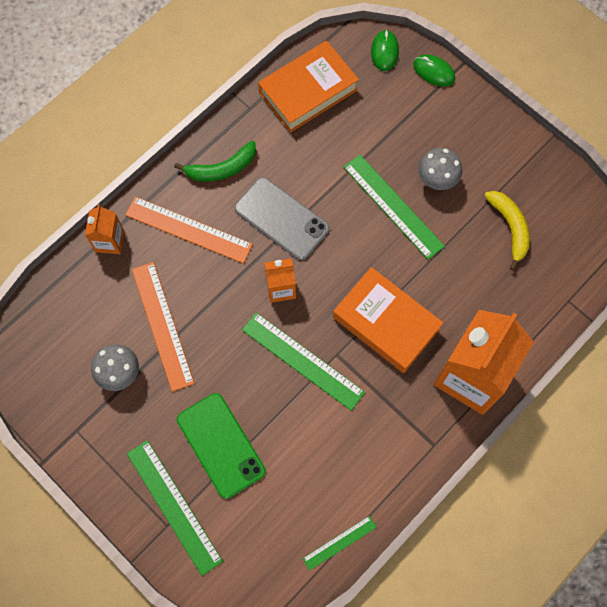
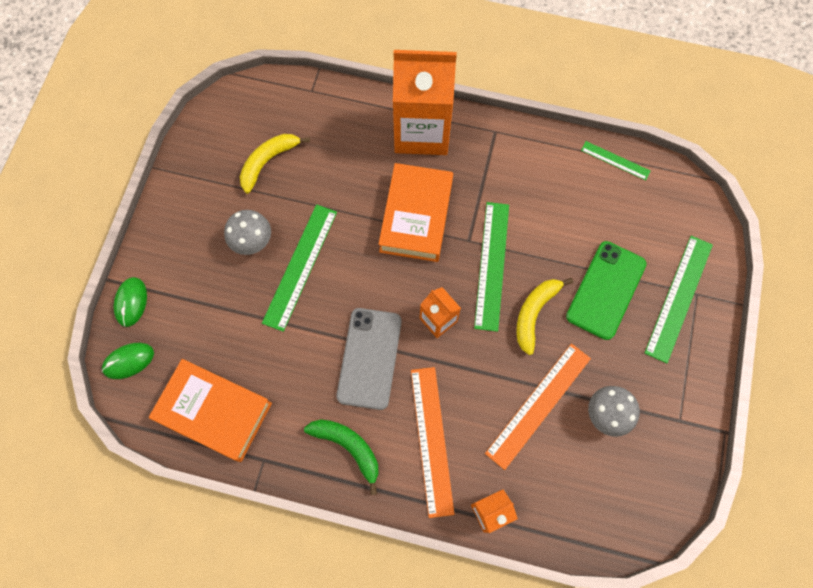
camera: 120 degrees left, 0 degrees up
none -> yellow banana [516,278,573,355]

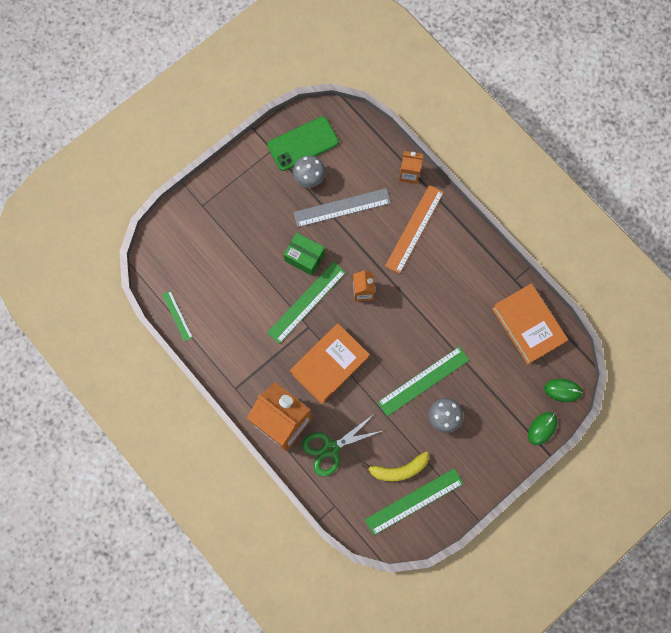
camera: 145 degrees left, 5 degrees up
green banana [304,419,379,495] -> none
grey phone [336,308,402,410] -> none
orange ruler [485,344,591,470] -> grey ruler [293,188,391,227]
yellow banana [516,278,573,355] -> green box [283,233,325,276]
green phone [566,241,646,340] -> green phone moved to [267,116,339,171]
green ruler [645,236,713,363] -> green ruler moved to [365,468,464,535]
none -> green scissors [302,414,385,477]

